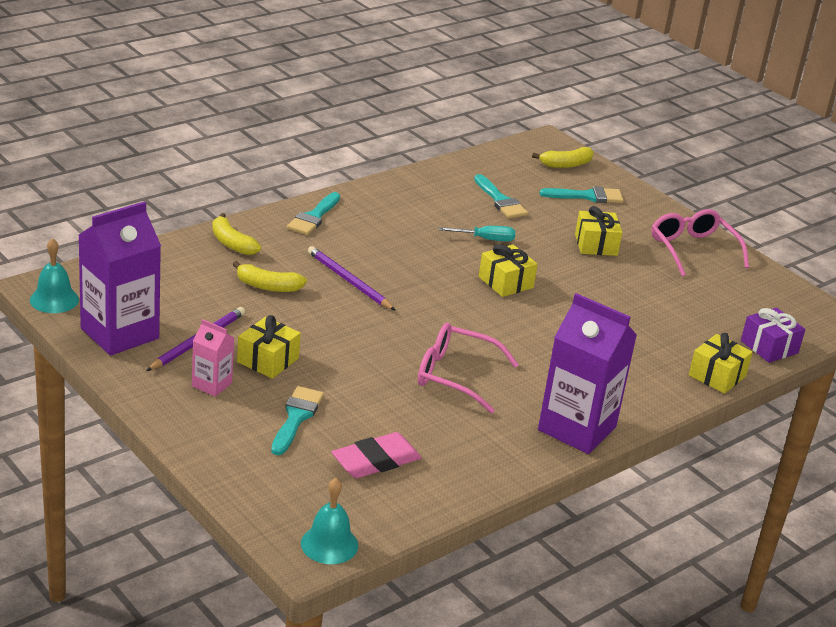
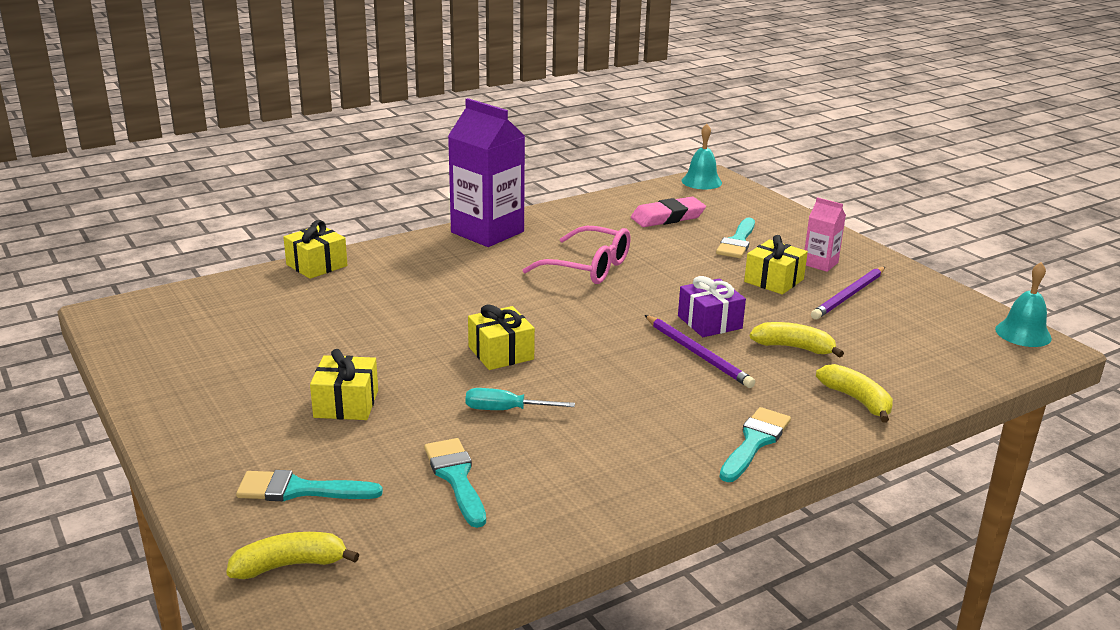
camera: 170 degrees left, 5 degrees down
purple carton [79,201,161,356] -> none
pink glasses [651,209,749,277] -> none
purple gift [741,308,805,363] -> purple gift moved to [678,276,746,337]

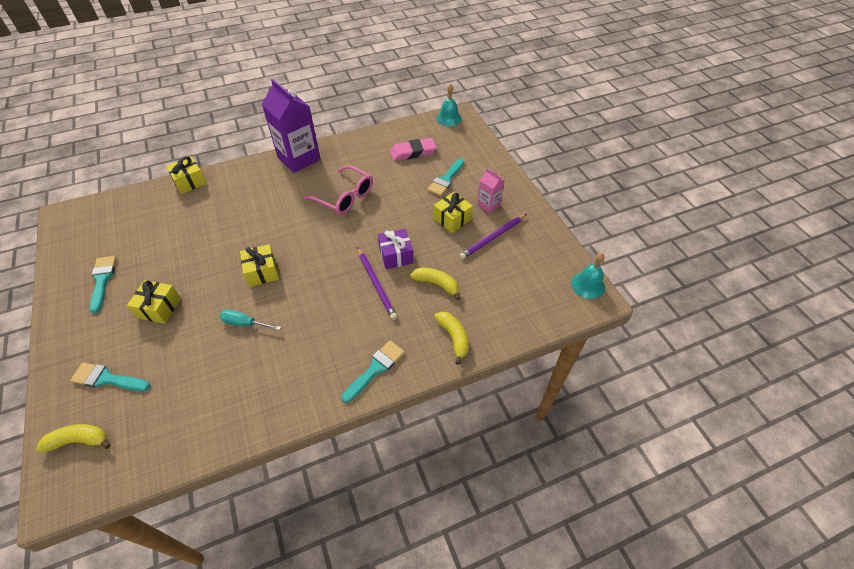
camera: 10 degrees right, 25 degrees up
turquoise brush [424,438,486,528] -> turquoise brush moved to [89,256,116,314]

